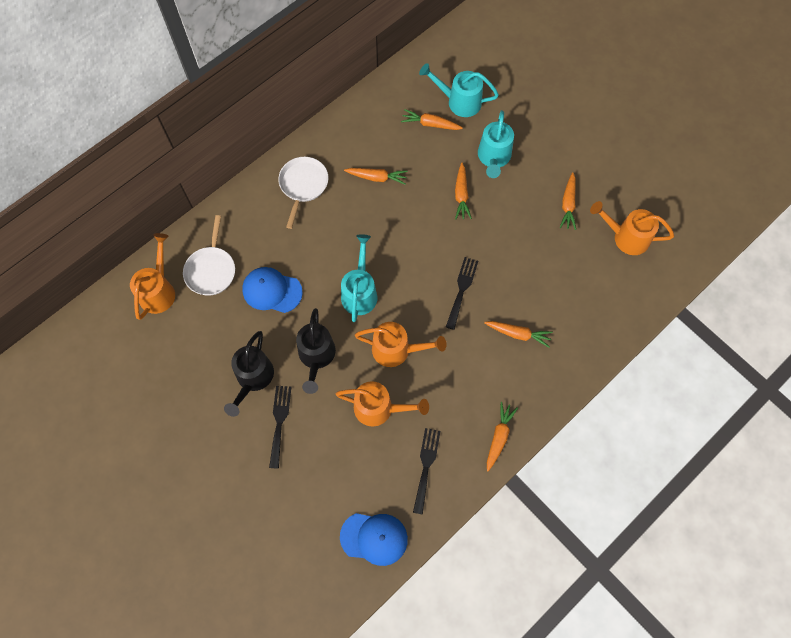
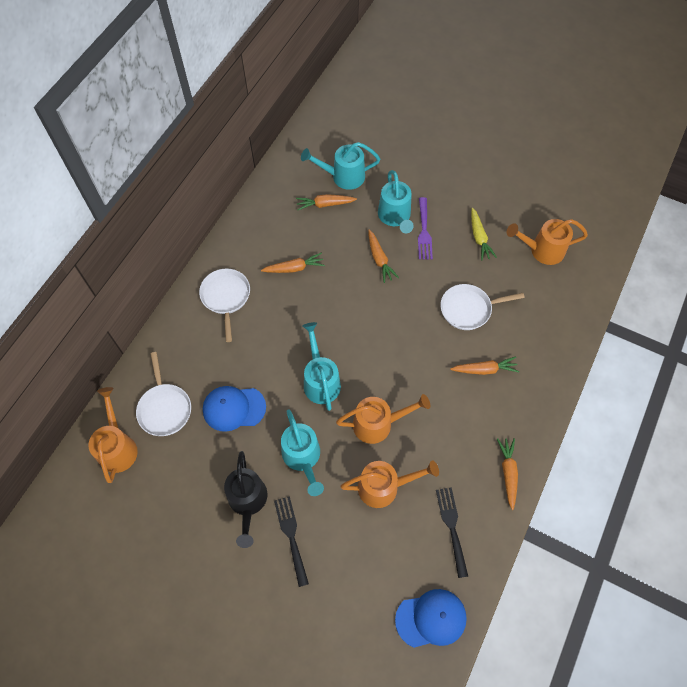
camera: 20 degrees left, 5 degrees down
black watering can [296,308,336,394] -> turquoise watering can [281,409,324,496]
black fork [446,257,478,330] -> none
orange carrot [559,172,576,230] -> yellow carrot [471,208,497,260]
none -> purple fork [418,197,433,259]
none -> white pan [440,284,525,330]

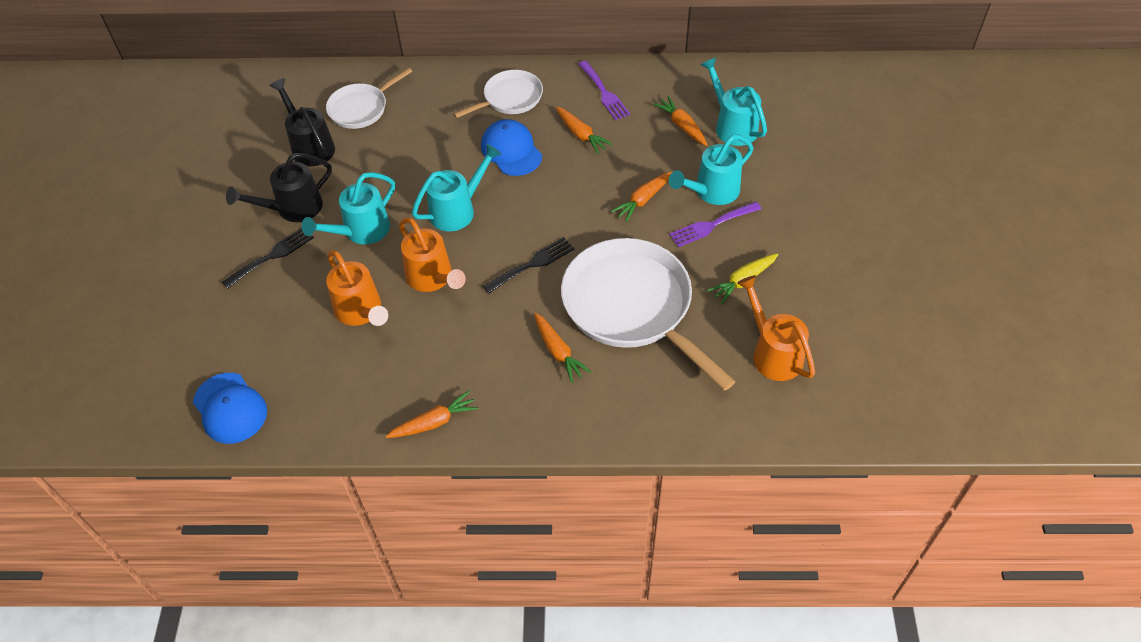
camera: 65 degrees right, 10 degrees down
orange watering can [88,387,138,483] -> none
blue cap [203,386,266,432] -> blue cap moved to [481,119,542,176]
black fork [436,487,468,578] -> black fork moved to [483,237,574,293]
white pan [440,284,525,330] -> white pan [561,238,736,391], size x1.87
none -> black watering can [269,78,335,167]
none -> purple fork [578,61,630,120]

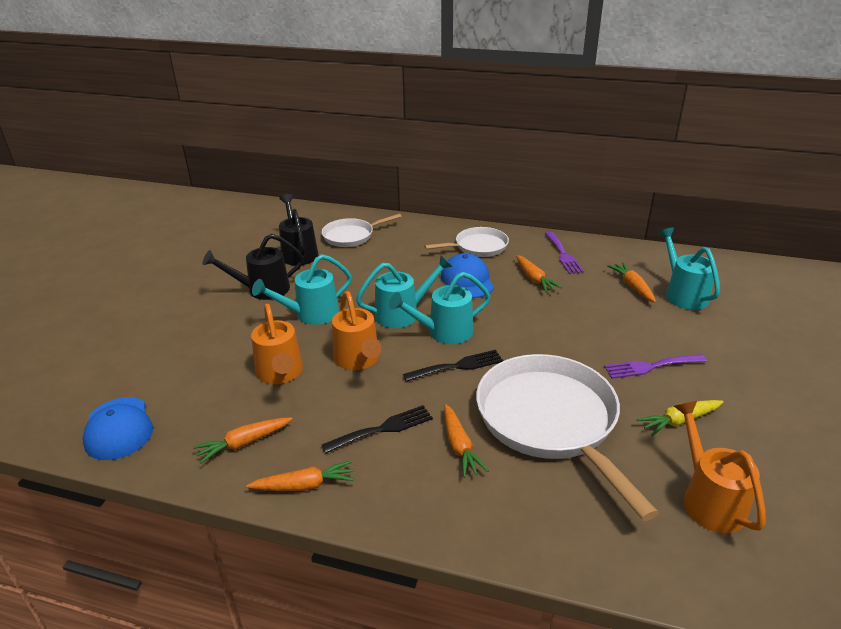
camera: 15 degrees right, 20 degrees down
black fork [222,228,314,289] -> black fork moved to [322,405,433,453]
orange carrot [611,171,673,222] -> orange carrot moved to [193,417,293,464]
turquoise watering can [669,135,754,205] -> turquoise watering can moved to [389,272,490,344]

